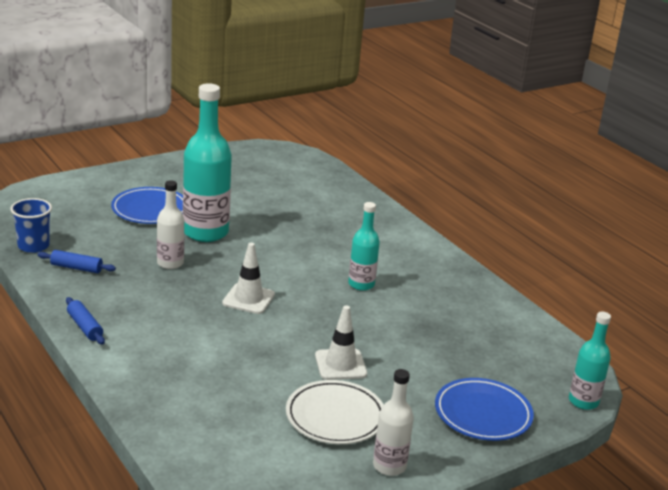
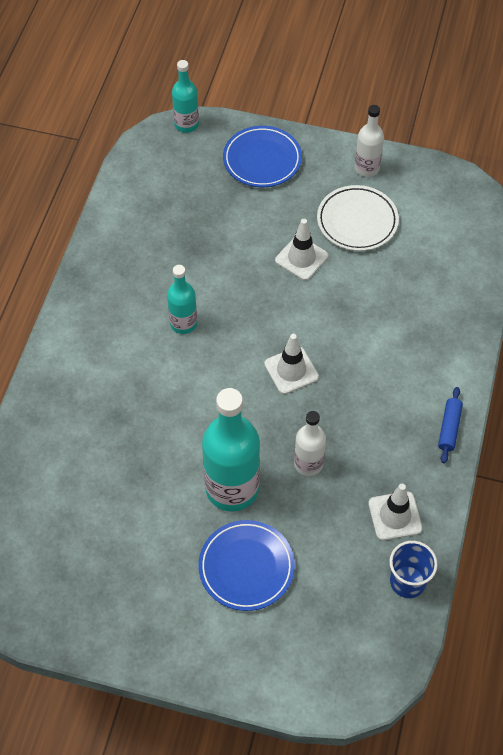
camera: 130 degrees left, 30 degrees up
blue rolling pin [38,250,116,273] -> white traffic cone [368,484,423,541]

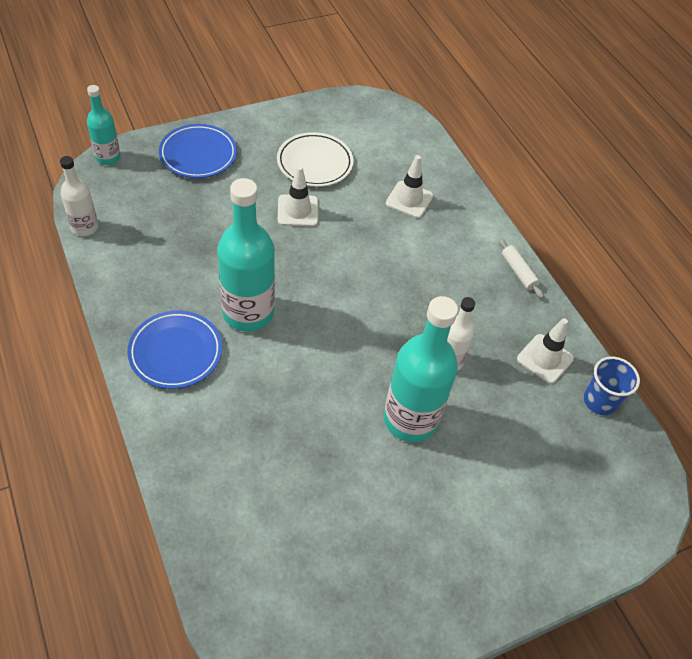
camera: 45 degrees left, 5 degrees down
turquoise bottle [167,265,197,334] -> turquoise bottle [217,178,275,332], size x1.82
blue plate [199,520,295,611] -> blue plate moved to [127,311,222,389]
white traffic cone [264,334,319,394] -> white traffic cone moved to [386,155,433,218]
white bottle [355,105,384,177] -> white bottle moved to [60,156,98,236]
blue rolling pin [438,387,463,463] -> white rolling pin [498,238,544,298]

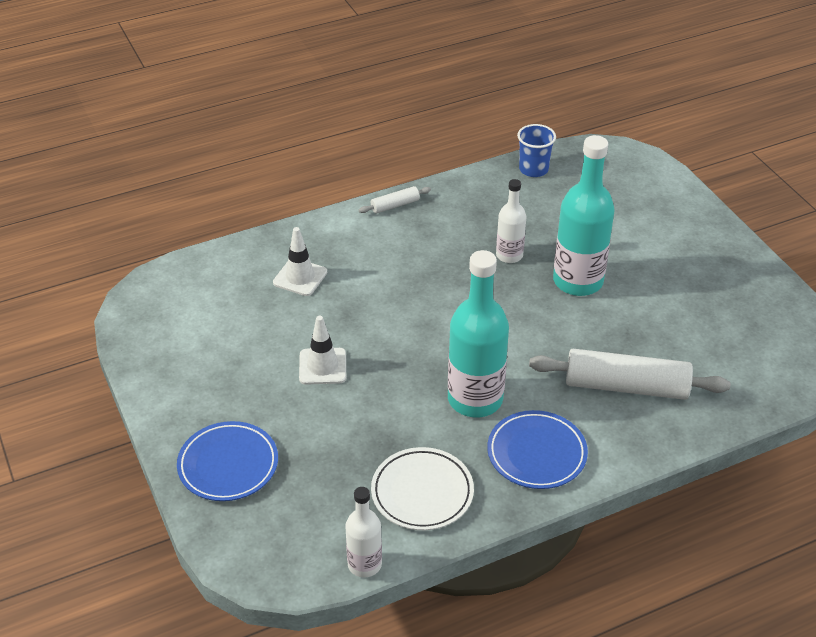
camera: 85 degrees left, 10 degrees down
turquoise bottle [87,85,121,165] -> none
white plate [277,132,353,187] -> white plate moved to [371,447,474,530]
white traffic cone [517,318,574,384] -> none
none -> white rolling pin [529,349,731,400]

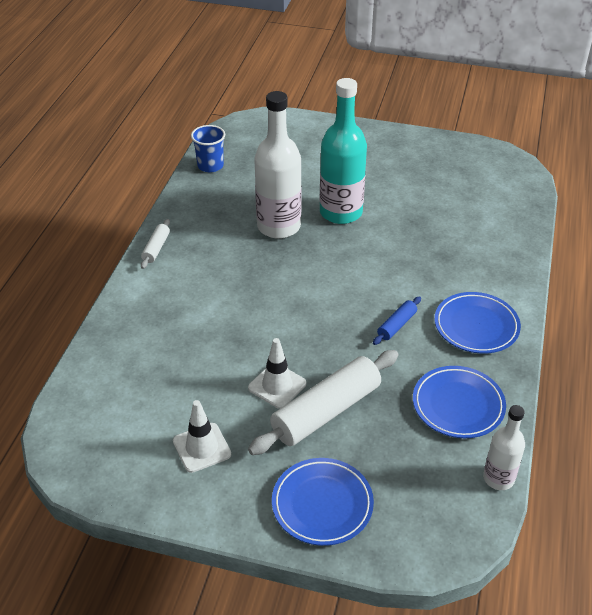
camera: 50 degrees left, 0 degrees up
white traffic cone [273,227,327,296] -> white traffic cone moved to [173,400,231,473]
white plate [371,447,474,530] -> blue plate [413,366,506,438]
turquoise bottle [448,250,509,417] -> blue rolling pin [373,296,421,345]
white bottle [496,179,526,263] -> white bottle [254,91,302,239], size x1.82
white rolling pin [529,349,731,400] -> white rolling pin moved to [248,350,399,455]

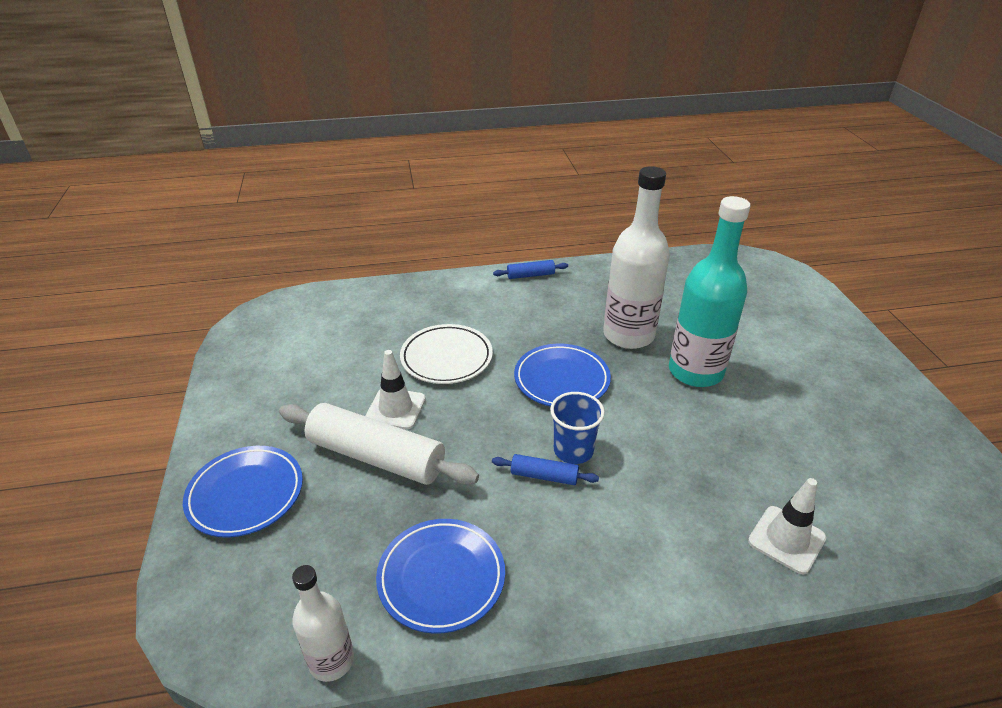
camera: 65 degrees right, 5 degrees down
white rolling pin [141,219,170,269] -> blue rolling pin [493,260,568,279]
white traffic cone [173,400,231,473] -> white traffic cone moved to [748,478,826,574]
blue cup [191,125,225,172] -> blue cup moved to [550,392,605,464]
blue plate [435,292,521,354] -> blue plate moved to [514,344,611,407]
none -> white plate [400,324,493,384]

